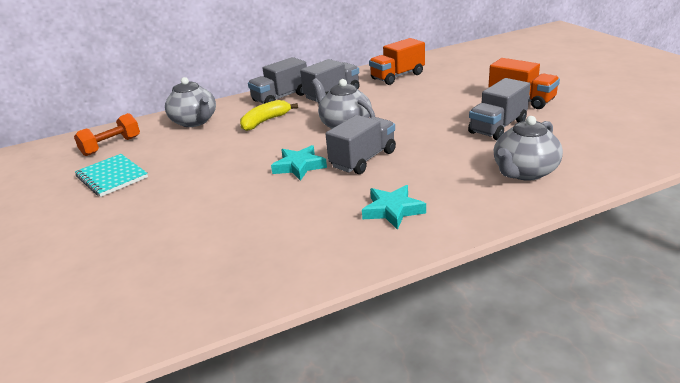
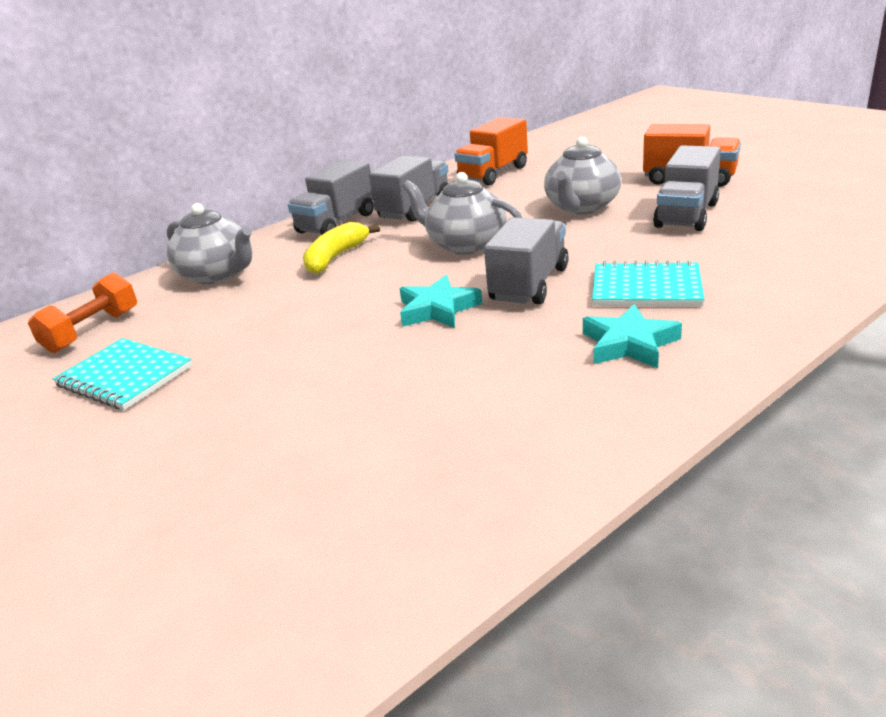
camera: 15 degrees left, 0 degrees up
grey teapot [494,116,563,181] -> grey teapot moved to [544,137,621,215]
none -> turquoise notebook [592,260,705,306]

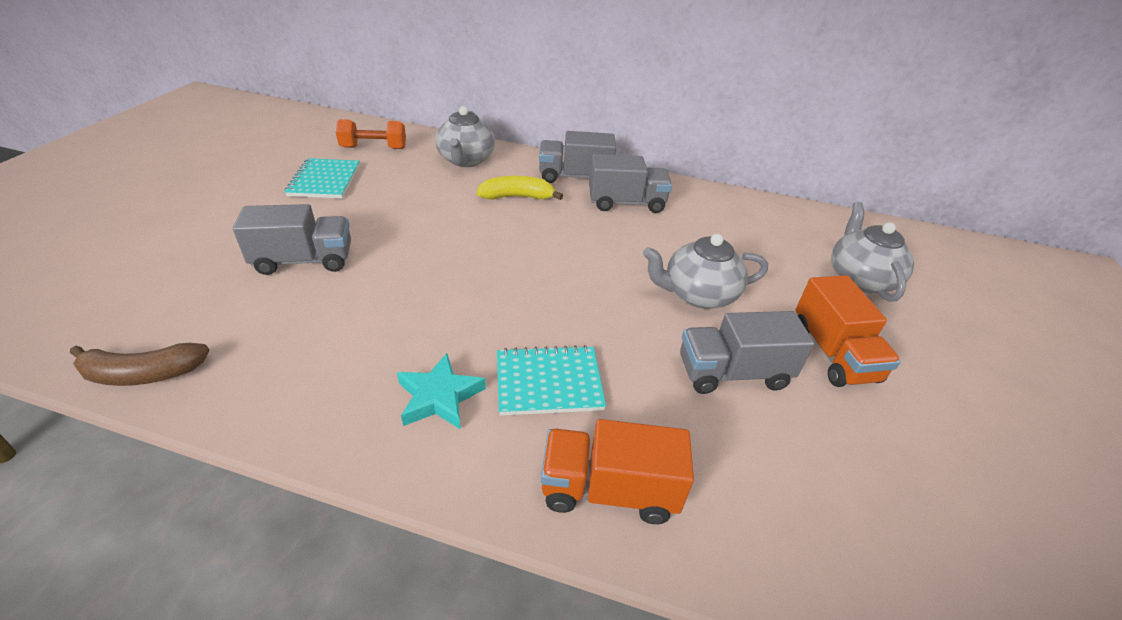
camera: 50 degrees right, 10 degrees up
turquoise star [399,275,482,328] -> none
grey teapot [402,172,522,255] -> grey teapot moved to [831,202,914,302]
orange truck [454,117,528,185] -> orange truck moved to [541,419,694,524]
grey truck [484,217,569,305] -> grey truck moved to [233,204,351,275]
turquoise notebook [592,260,705,306] -> turquoise notebook turned 75 degrees counterclockwise [497,345,606,416]
none -> brown banana [70,343,210,386]

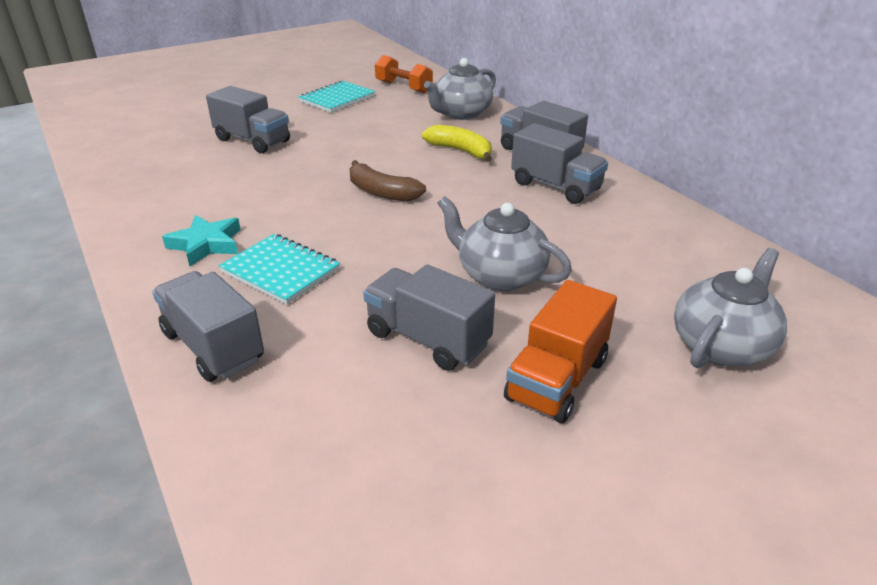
camera: 45 degrees right, 5 degrees down
brown banana [70,343,210,386] -> brown banana moved to [350,160,426,201]
orange truck [541,419,694,524] -> grey truck [152,271,264,382]

